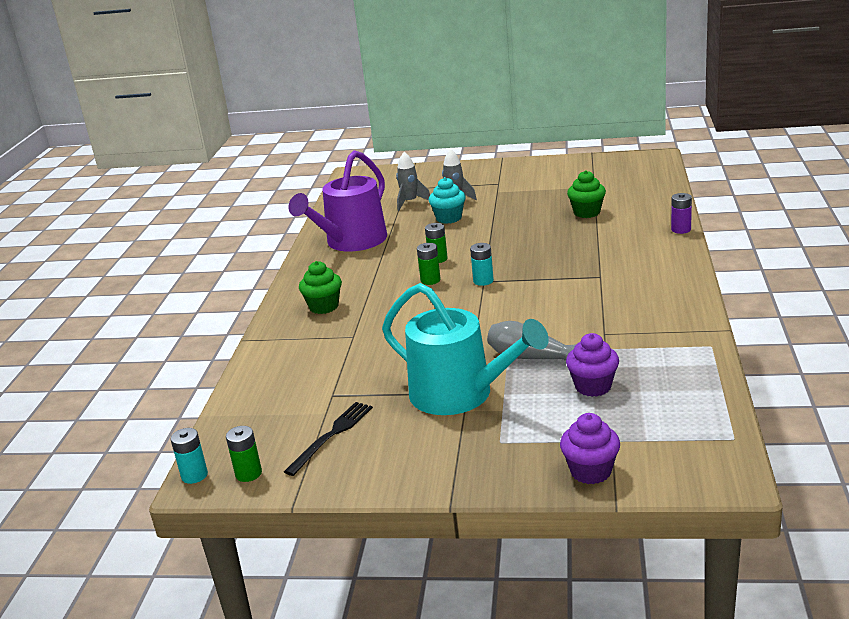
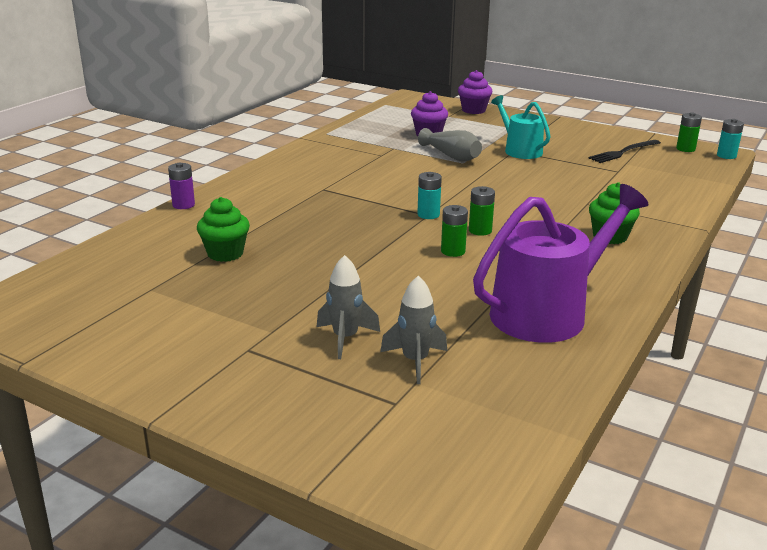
camera: 160 degrees left, 0 degrees up
turquoise watering can [382,283,549,415] -> turquoise watering can [491,95,551,159], size x0.60
turquoise cupcake [429,177,466,224] -> none

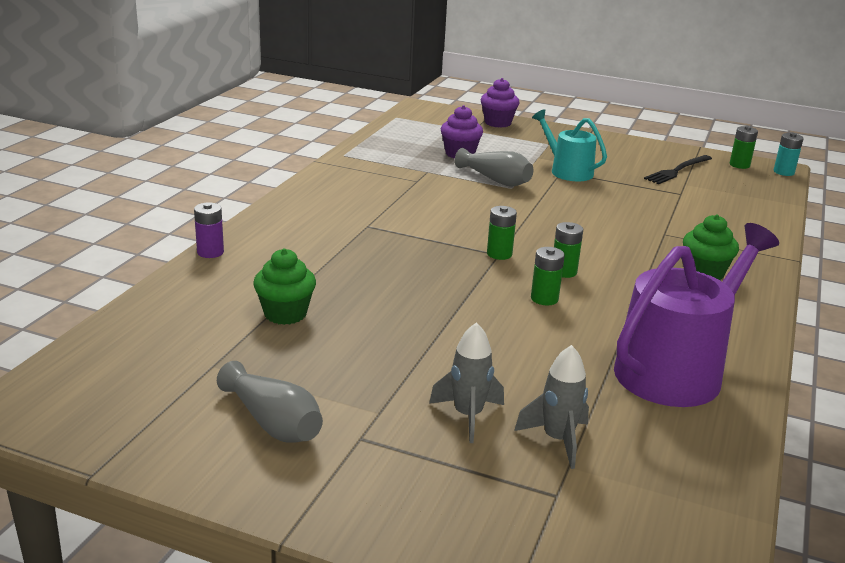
camera: 10 degrees left, 0 degrees up
turquoise battery [417,172,442,219] -> green battery [487,206,517,260]
none -> grey vase [217,361,323,443]

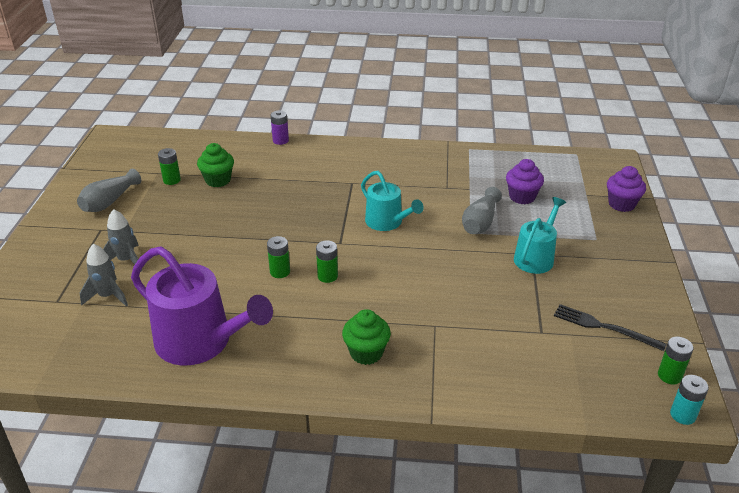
camera: 75 degrees right, 10 degrees up
green battery [487,206,517,260] -> green battery moved to [158,148,181,185]
none -> turquoise watering can [361,171,424,231]

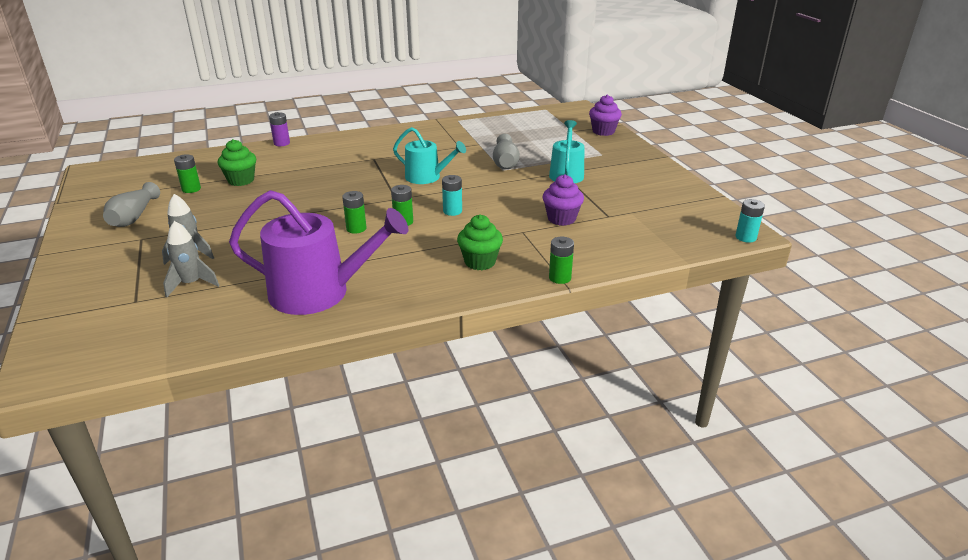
camera: 25 degrees left, 5 degrees down
purple cupcake [506,159,544,204] -> purple cupcake moved to [543,174,584,226]
black fork [554,304,666,351] -> none
green battery [658,337,694,384] -> green battery moved to [549,236,574,284]
none -> turquoise battery [442,175,462,216]

